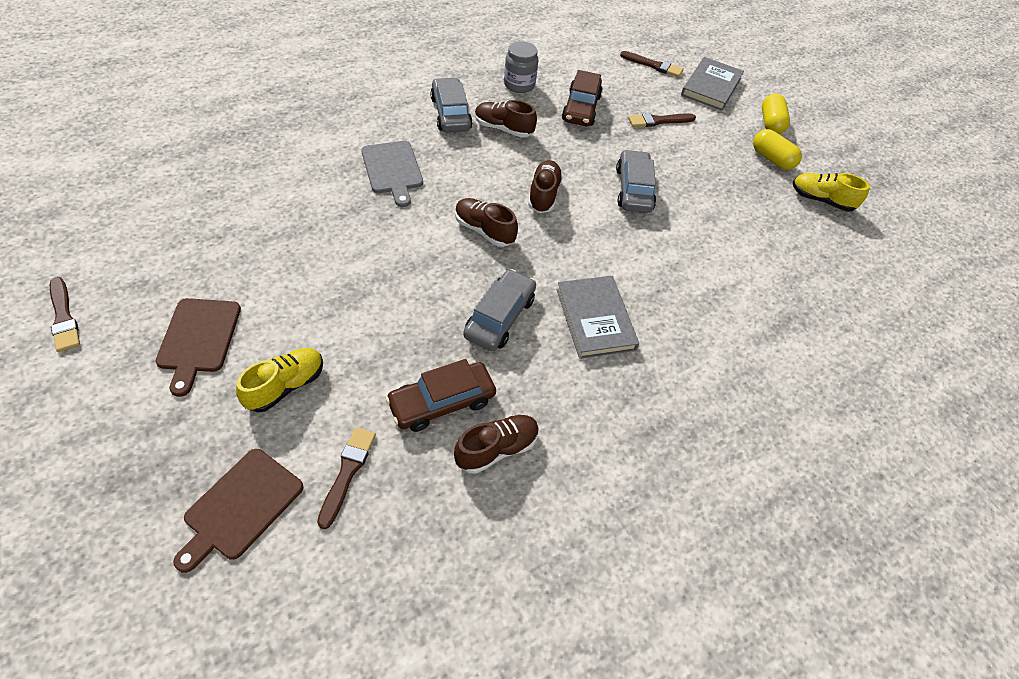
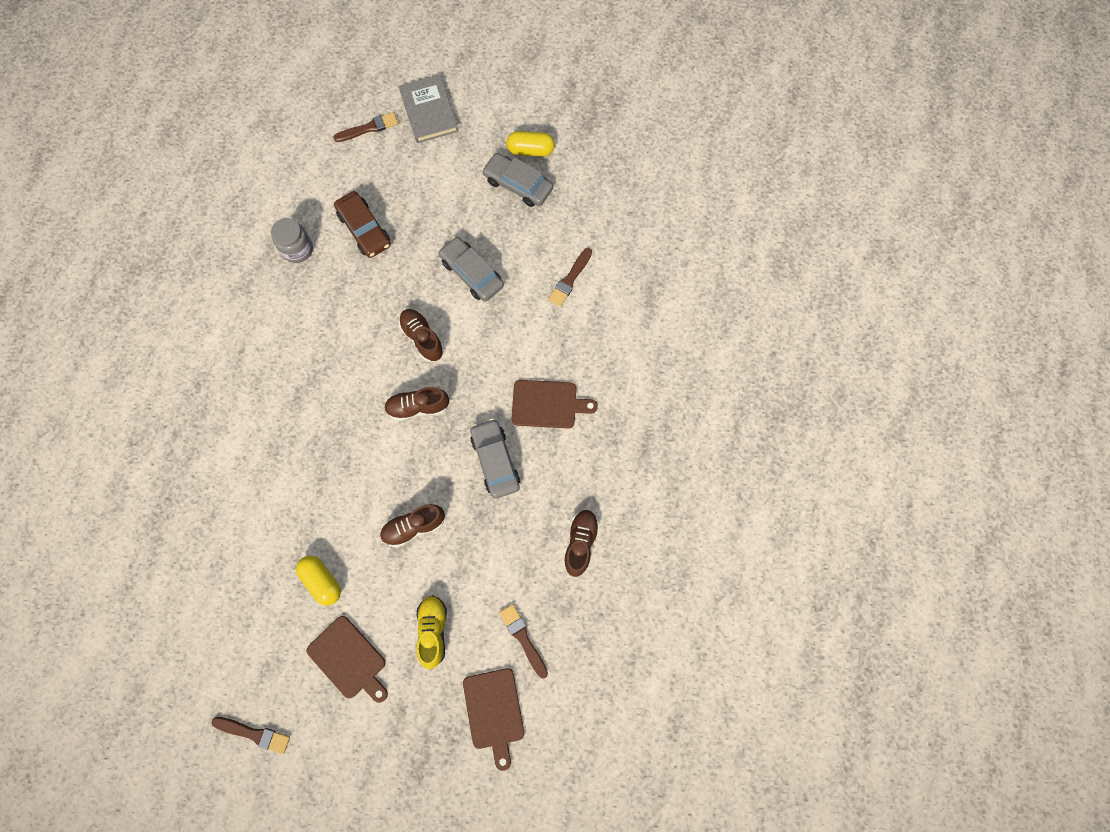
camera: 40 degrees left, 20 degrees up
grey cutting board [361,141,423,207] -> none
brown car [385,359,496,432] -> none
grey car [430,77,472,132] -> grey car moved to [482,153,553,207]
brown shoe [475,100,537,138] -> brown shoe moved to [380,504,445,548]
grey book [556,276,639,359] -> brown cutting board [511,380,598,428]
brown brush [628,113,696,127] -> brown brush moved to [548,248,592,307]
yellow capsule [762,94,790,134] -> yellow capsule moved to [296,556,341,606]
yellow shoe [793,173,870,212] -> none

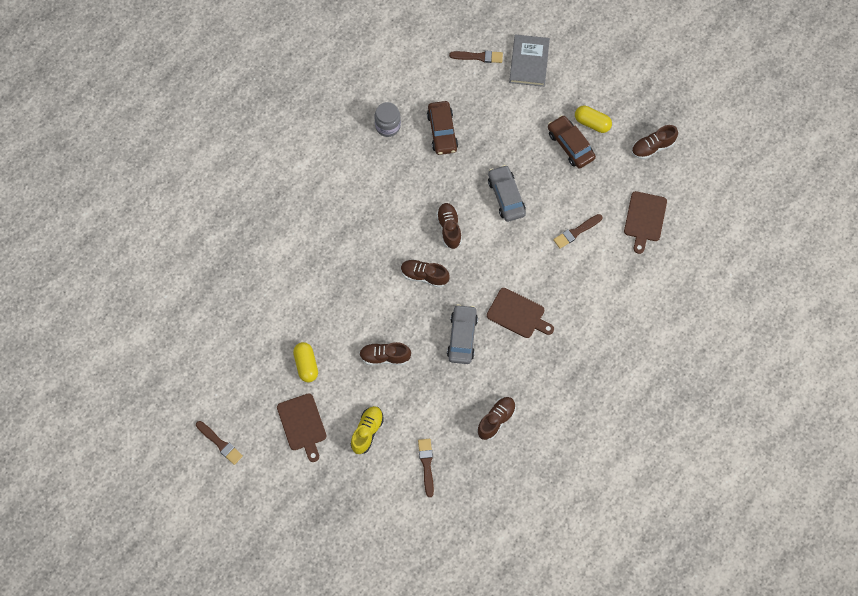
camera: 25 degrees right, 5 degrees down
brown cutting board [463,668,524,771] -> brown cutting board moved to [624,191,667,254]
grey car [482,153,553,207] -> brown car [548,115,596,169]
none -> brown shoe [632,125,678,159]

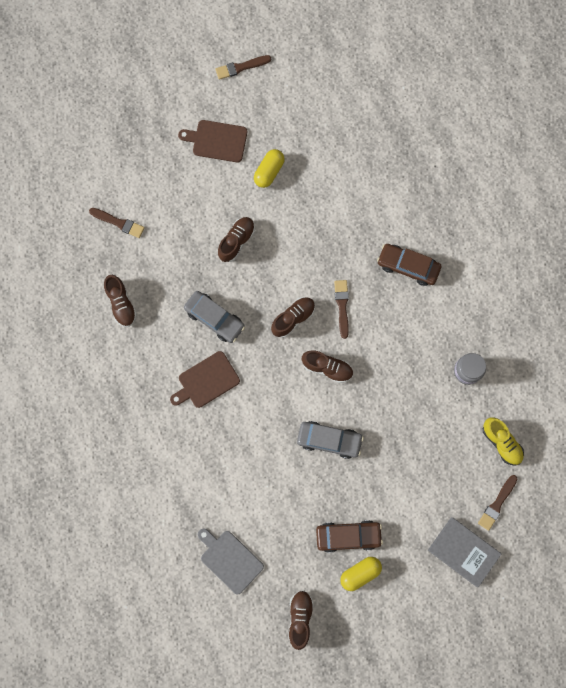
camera: 120 degrees right, 10 degrees up
yellow capsule [293,342,318,382] -> yellow capsule turned 75 degrees counterclockwise [254,149,285,188]
yellow shoe [351,406,384,454] -> yellow shoe moved to [483,417,524,465]
brown car [427,101,458,155] -> brown car moved to [377,244,441,286]
brown brush [553,214,603,249] -> brown brush moved to [334,280,349,339]
brown cutting board [624,191,667,254] -> grey cutting board [198,528,264,595]

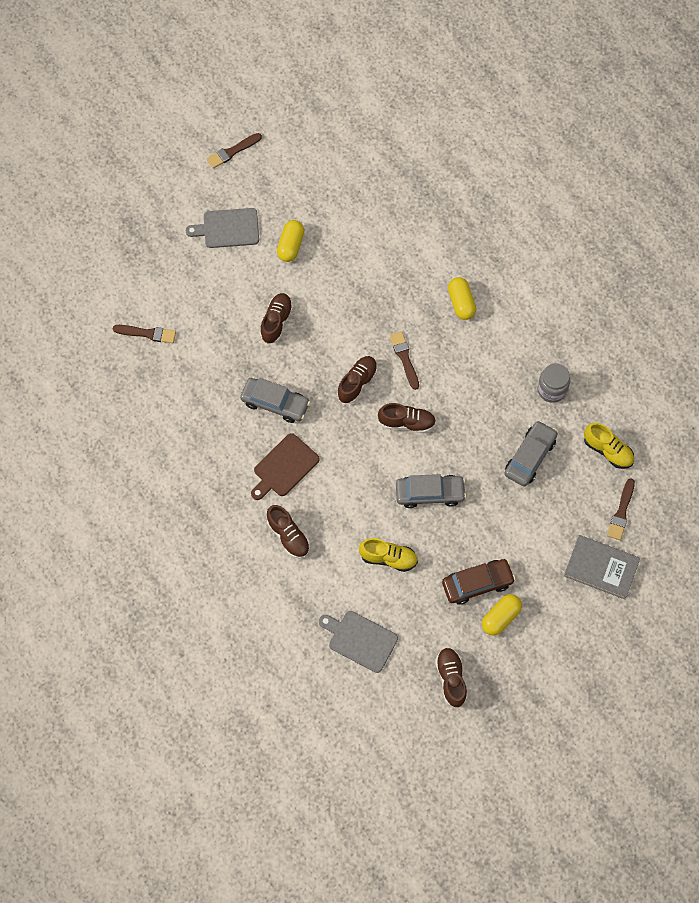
camera: 15 degrees left, 10 degrees down
brown shoe [104,275,137,327] -> brown shoe moved to [267,505,310,559]
brown cutting board [178,120,247,162] -> grey cutting board [186,208,259,248]
brown car [377,244,441,286] -> yellow capsule [448,277,476,320]
none -> yellow shoe [359,538,418,572]
none -> grey car [504,421,558,487]

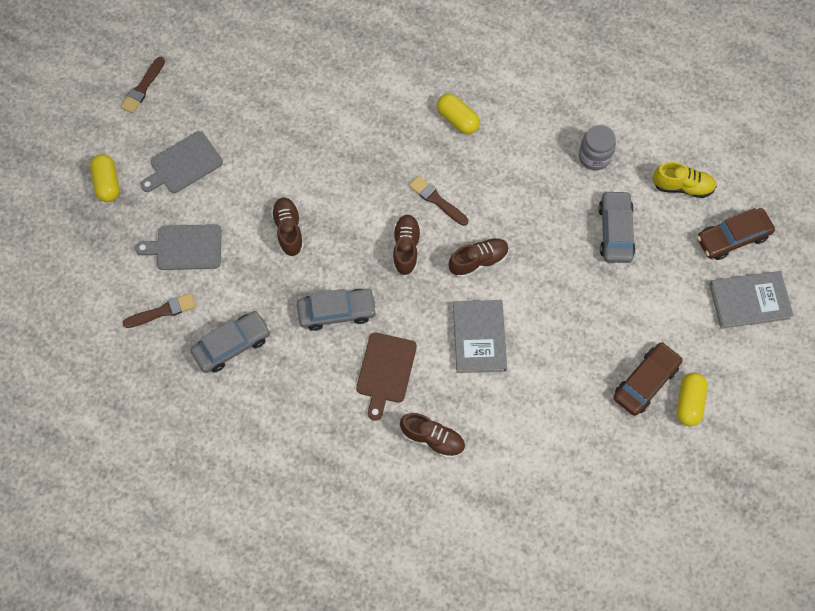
camera: 30 degrees left, 0 degrees up
yellow capsule [277,220,304,262] -> yellow capsule moved to [90,154,120,202]
grey cutting board [319,611,398,673] -> grey cutting board moved to [135,224,222,270]
yellow shoe [359,538,418,572] -> none
grey car [396,474,466,508] -> grey car moved to [191,311,271,373]
brown shoe [435,648,467,707] -> none
brown brush [607,478,635,540] -> brown car [697,208,775,260]
none -> grey book [453,300,507,373]

